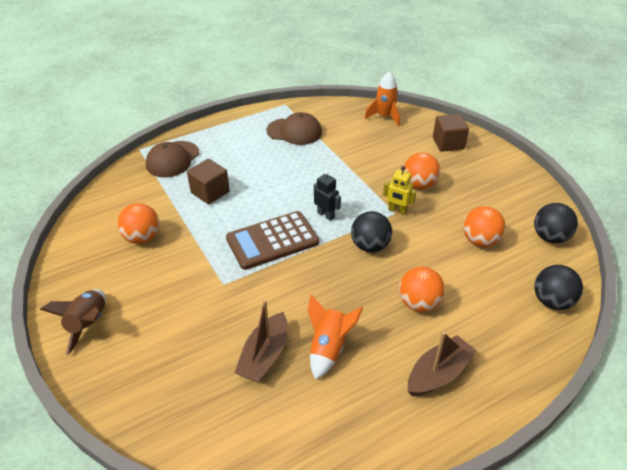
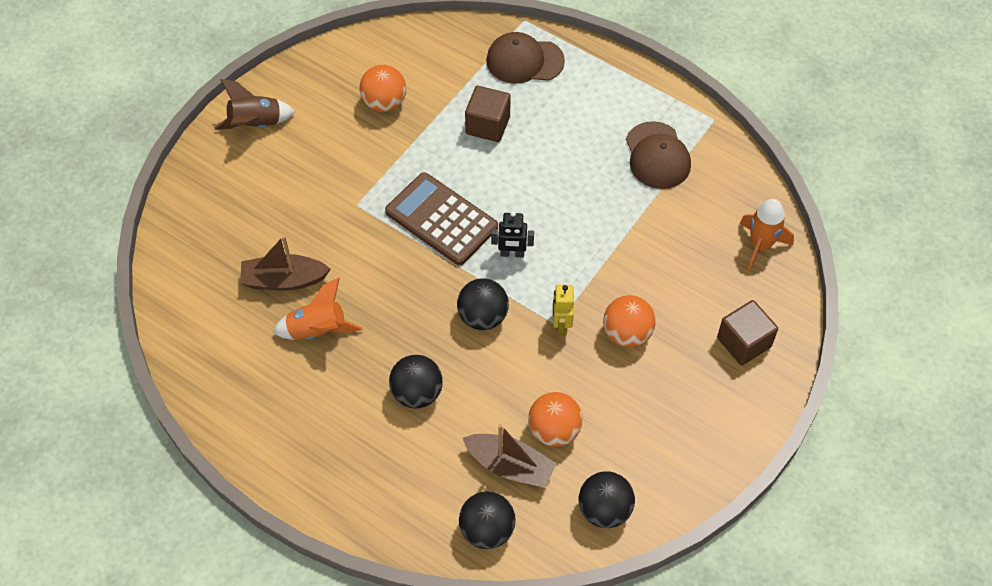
camera: 65 degrees right, 15 degrees up
black robot [314,171,341,221] -> black robot turned 75 degrees clockwise [491,211,534,257]
orange ball [399,267,445,312] -> black ball [389,355,443,408]
brown boat [408,332,477,396] -> brown boat moved to [463,424,557,488]

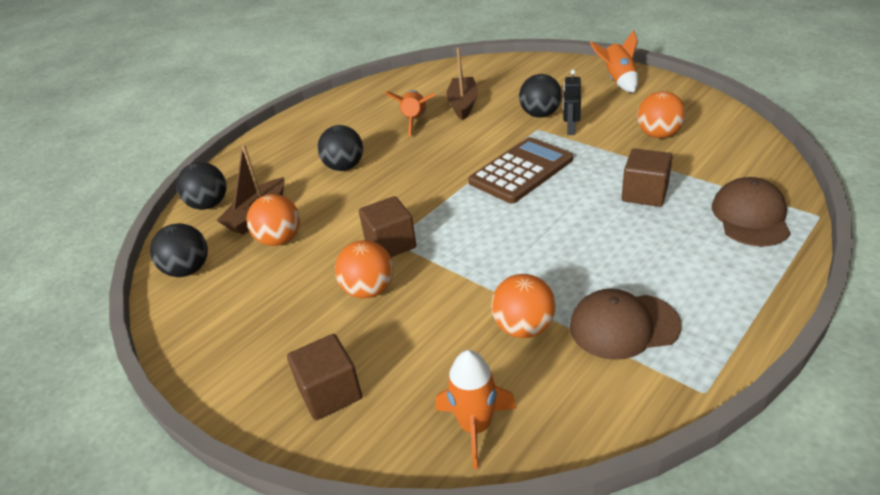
camera: 100 degrees right, 20 degrees down
brown rocket [215,79,295,130] -> orange rocket [590,30,638,93]
black ball [457,278,509,330] -> black ball moved to [519,74,562,117]
black robot [491,211,534,257] -> black robot moved to [563,70,581,135]
yellow robot [553,285,574,336] -> brown cube [359,196,416,257]
none -> orange ball [491,274,556,338]

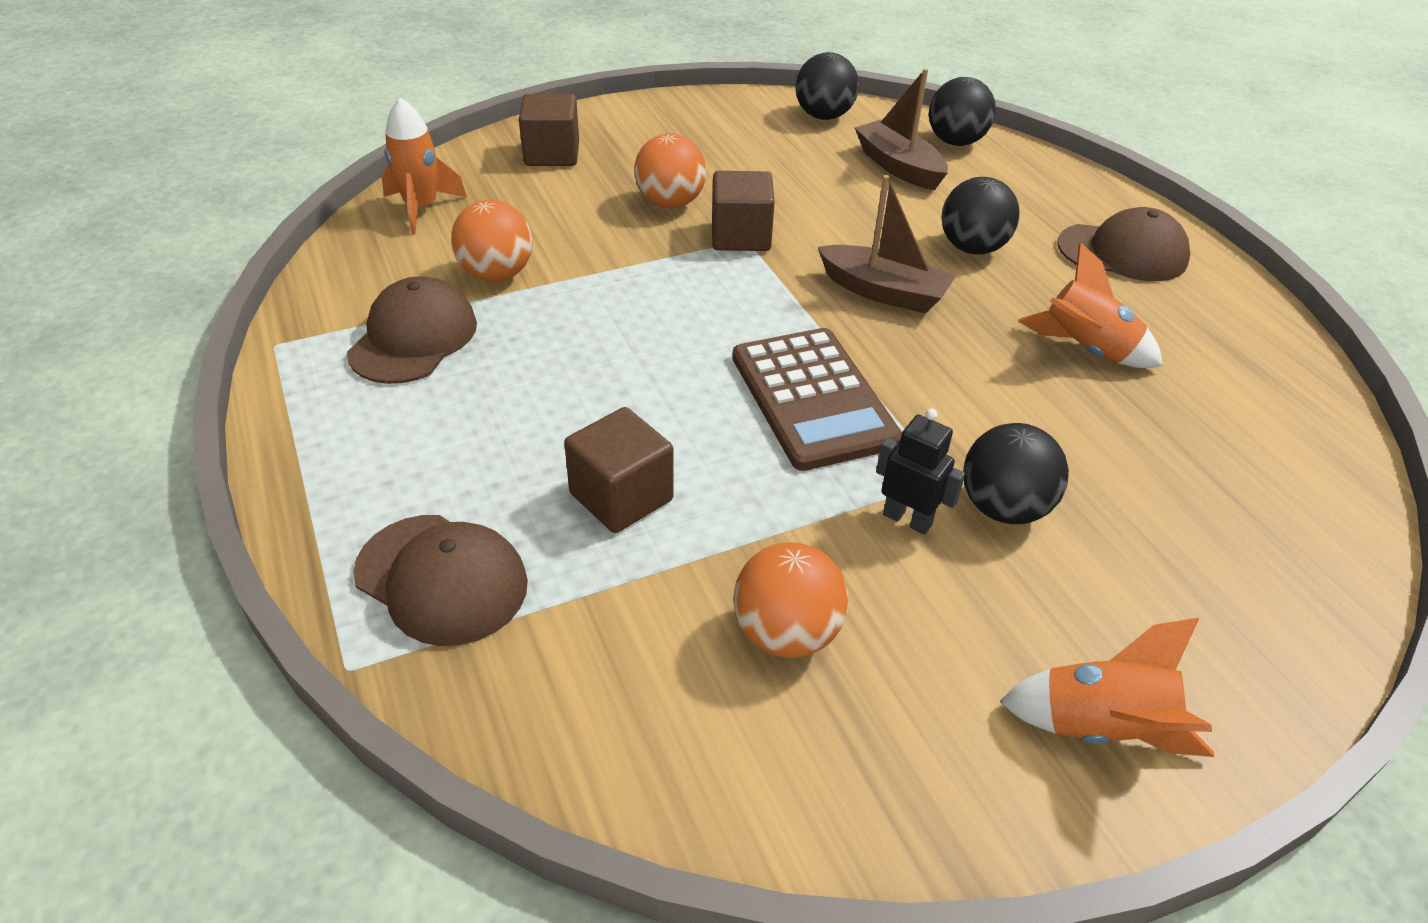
camera: 110 degrees right, 5 degrees up
orange ball [247,194,300,246] -> none
brown boat [446,48,478,120] -> brown boat moved to [818,175,955,313]
none -> brown cap [1057,207,1190,281]

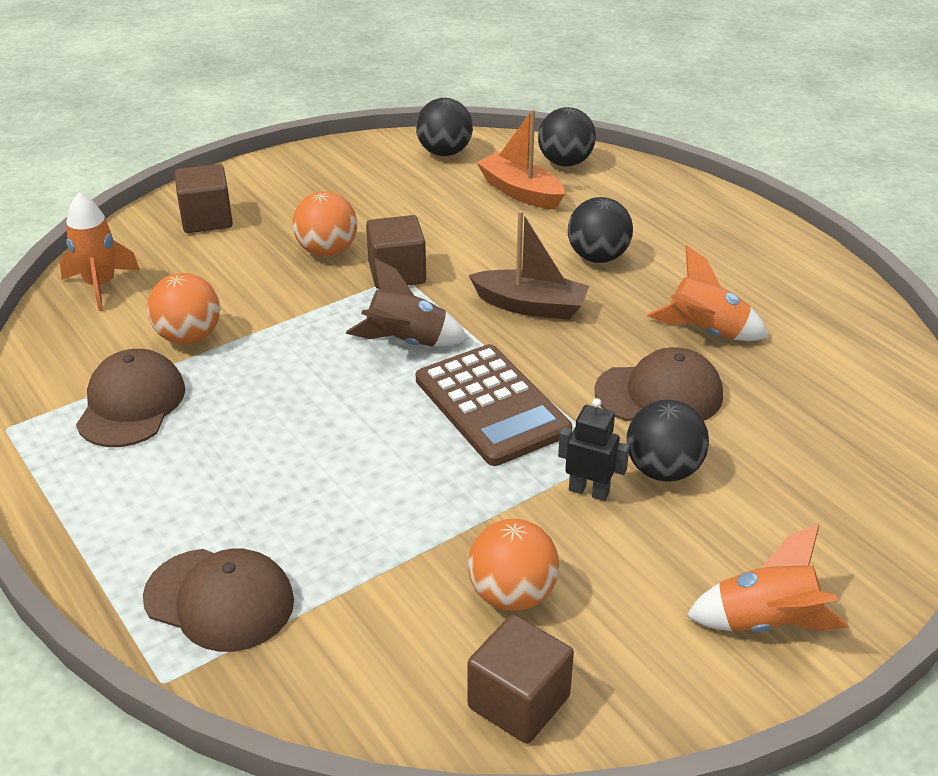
camera: 10 degrees left, 5 degrees down
brown cube [564,407,674,533] -> brown cube moved to [468,614,574,744]
brown boat [855,69,948,190] -> orange boat [476,109,565,209]
brown cap [1057,207,1190,281] -> brown cap moved to [595,347,723,421]
none -> brown rocket [346,258,468,347]

